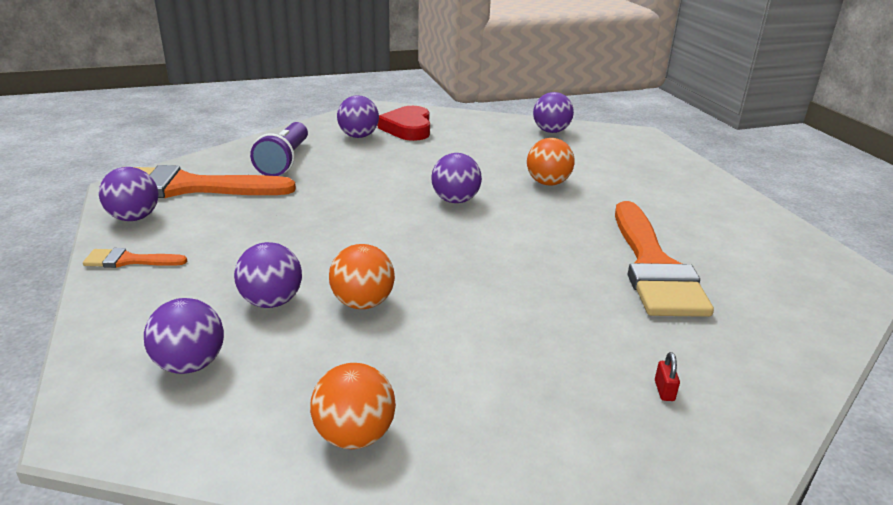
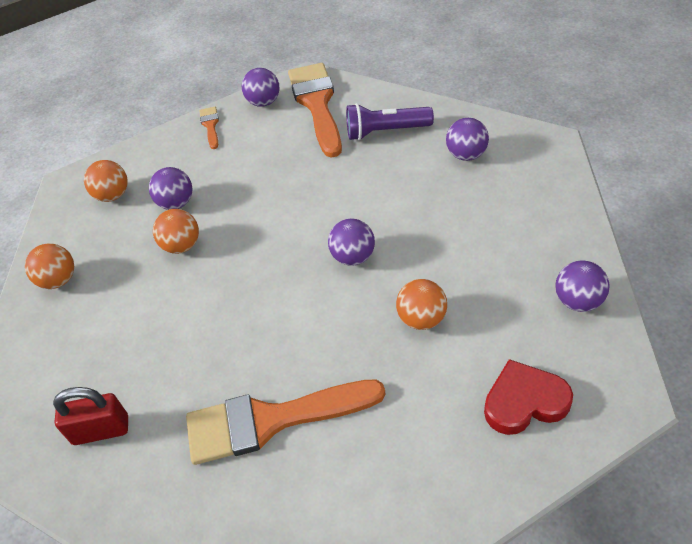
camera: 85 degrees right, 20 degrees up
purple ball [144,298,224,374] -> orange ball [84,160,128,202]
red heart [378,106,430,141] -> red heart moved to [484,359,573,435]
red padlock [655,352,680,401] -> red padlock [53,387,128,445], size x2.47

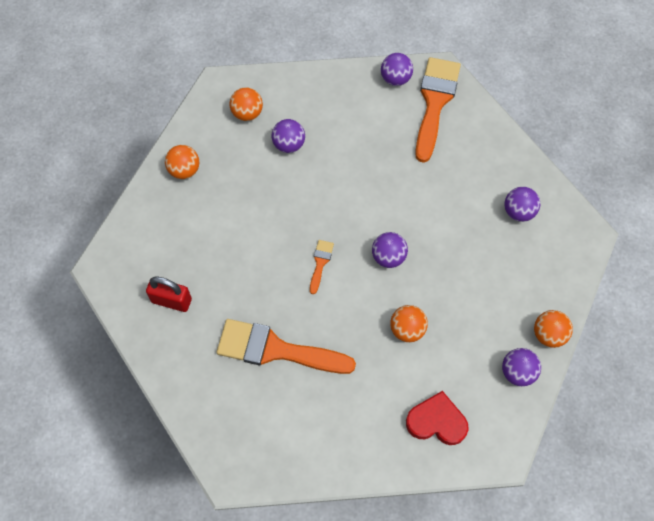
camera: 20 degrees right, 15 degrees up
orange ball [153,209,199,254] -> orange ball moved to [534,310,573,348]
orange brush [199,107,219,149] -> orange brush moved to [310,240,334,294]
purple flashlight [346,103,434,140] -> none

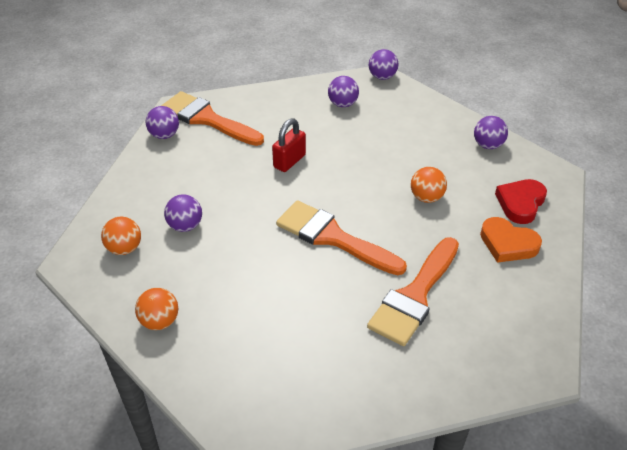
camera: 70 degrees left, 20 degrees down
red padlock [146,277,192,312] -> red padlock moved to [272,118,306,172]
orange brush [310,240,334,294] -> orange brush [276,200,407,275], size x2.26
purple ball [372,232,408,268] -> purple ball moved to [369,49,398,80]
orange ball [534,310,573,348] -> none
none -> orange heart [480,217,542,263]

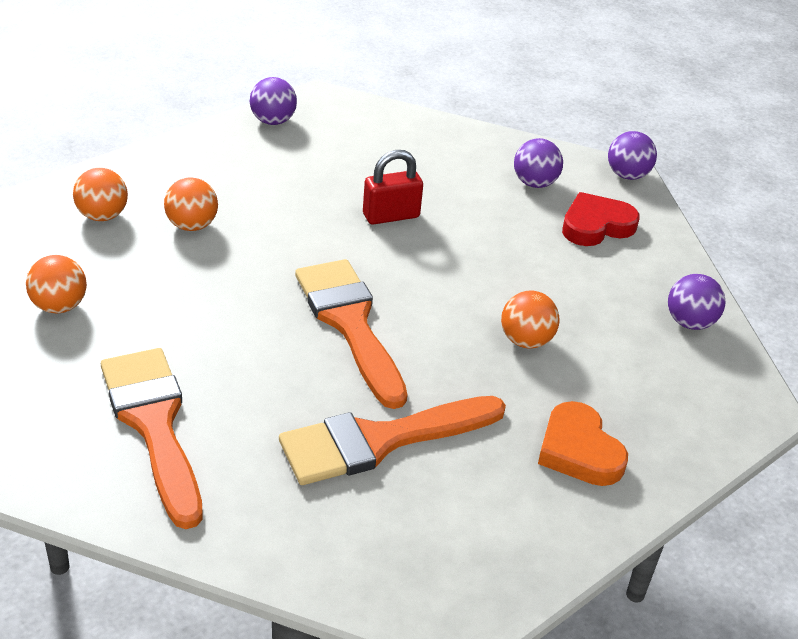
camera: 30 degrees right, 5 degrees down
orange brush [161,91,264,146] -> orange brush moved to [101,348,203,529]
purple ball [164,194,202,232] -> orange ball [164,177,218,231]
red heart [495,179,547,224] -> red heart moved to [562,192,640,246]

